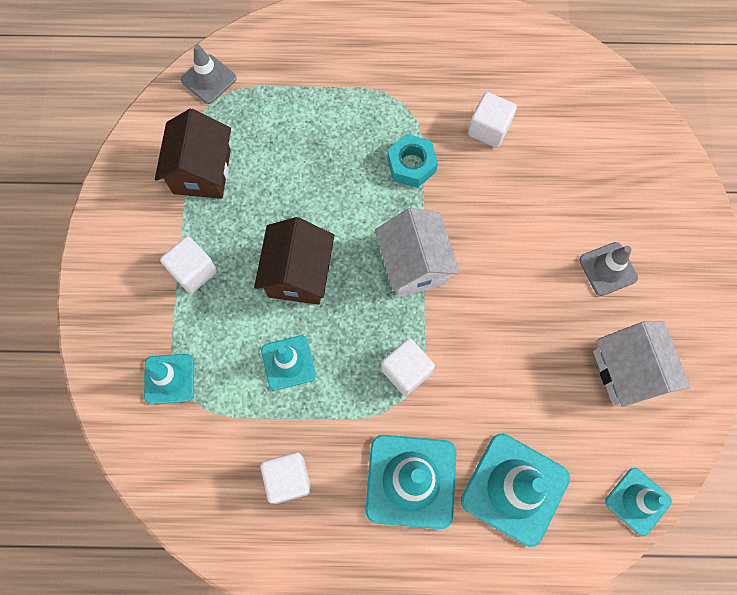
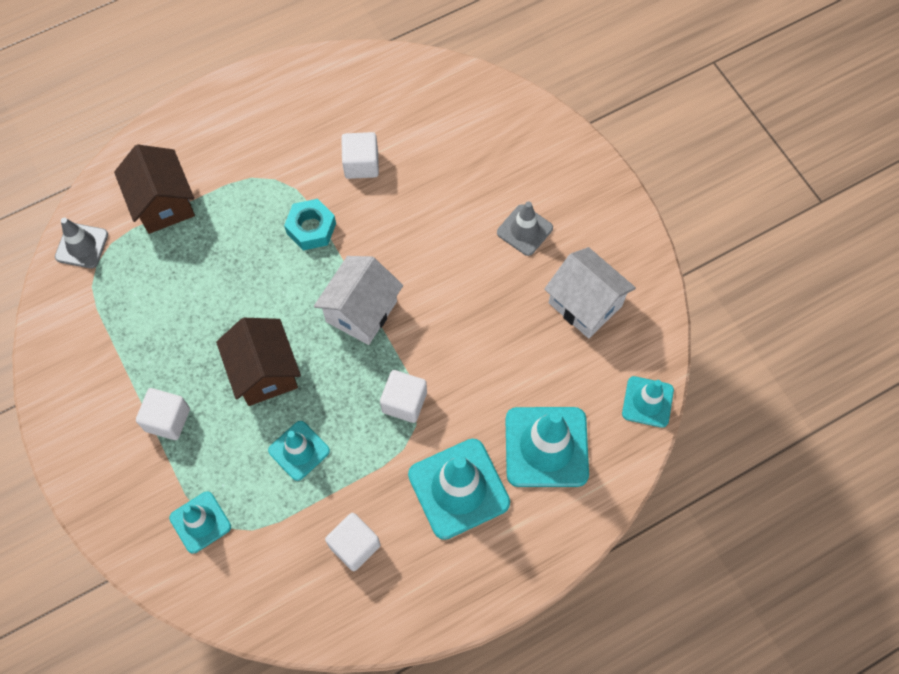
camera: 30 degrees left, 5 degrees down
brown house [155,108,231,199] -> brown house moved to [114,144,195,234]
white house [375,208,460,297] -> white house turned 75 degrees clockwise [314,256,403,345]

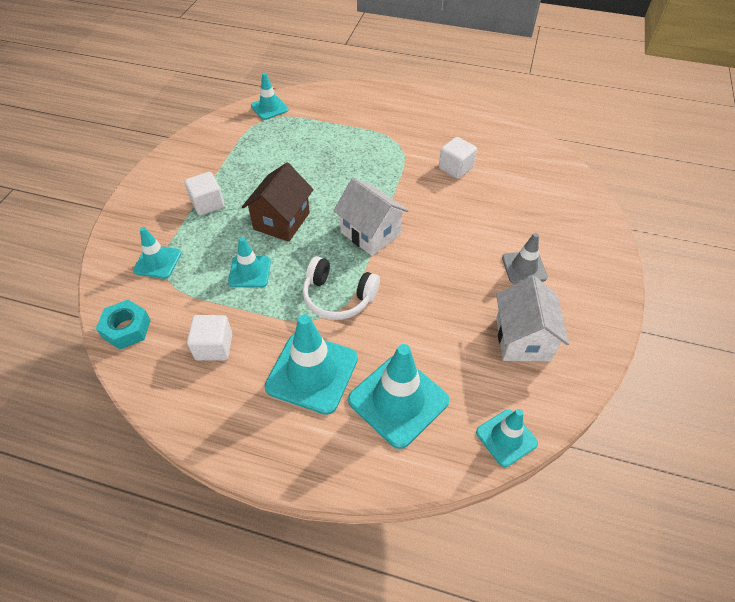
camera: 45 degrees right, 15 degrees down
grey traffic cone [55,218,108,269] -> turquoise traffic cone [251,73,288,120]
brown house [114,144,195,234] -> none
turquoise nut [284,199,336,250] -> turquoise nut moved to [96,300,151,349]
white house [314,256,403,345] -> white house turned 60 degrees clockwise [333,178,409,256]
white cube [380,370,427,423] -> white headphones [303,256,380,320]

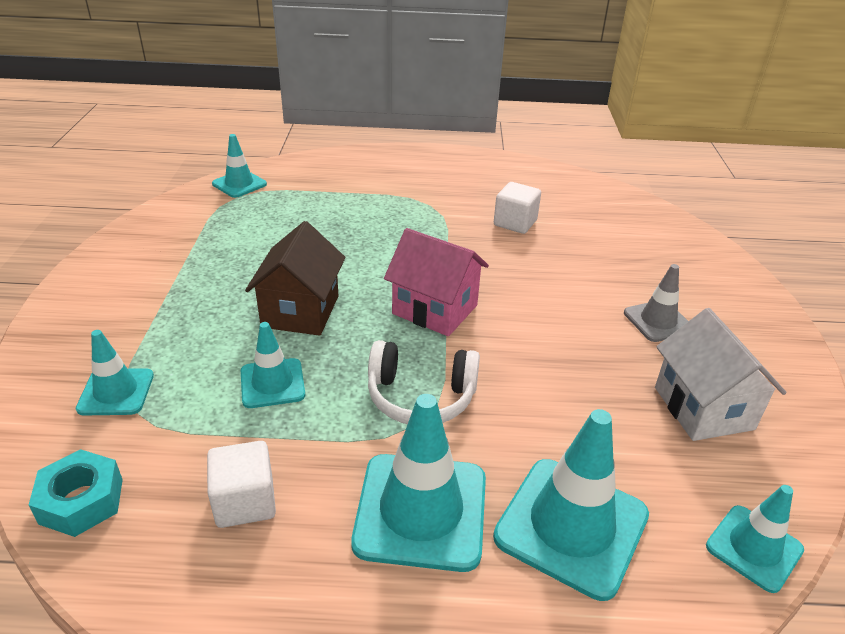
camera: 15 degrees left, 15 degrees down
white cube [185,172,225,216] -> none
white house [333,178,409,256] -> pink house [384,228,489,336]

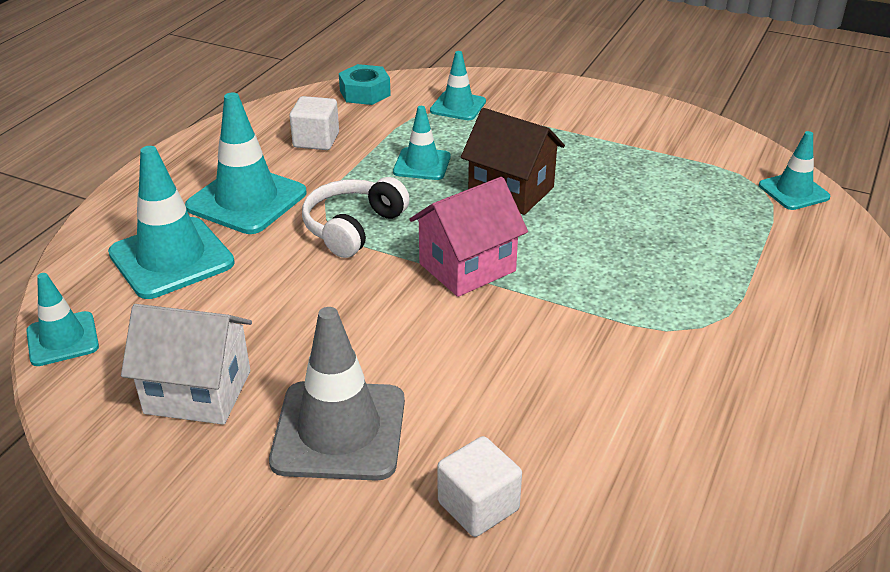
camera: 115 degrees right, 0 degrees up
white cube [494,182,541,234] -> white cube moved to [437,436,522,537]
grey traffic cone [624,264,688,342] -> grey traffic cone [269,307,405,481], size x1.72

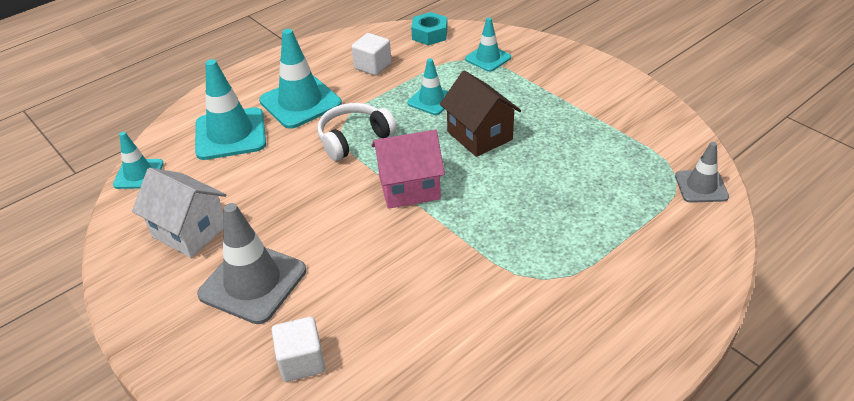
camera: 25 degrees right, 5 degrees up
turquoise traffic cone [759,131,830,210] -> grey traffic cone [675,142,729,203]

